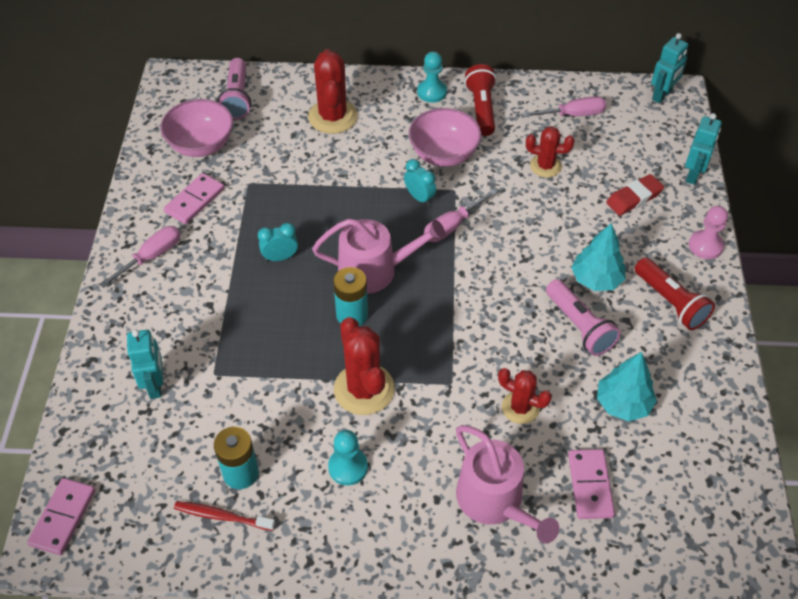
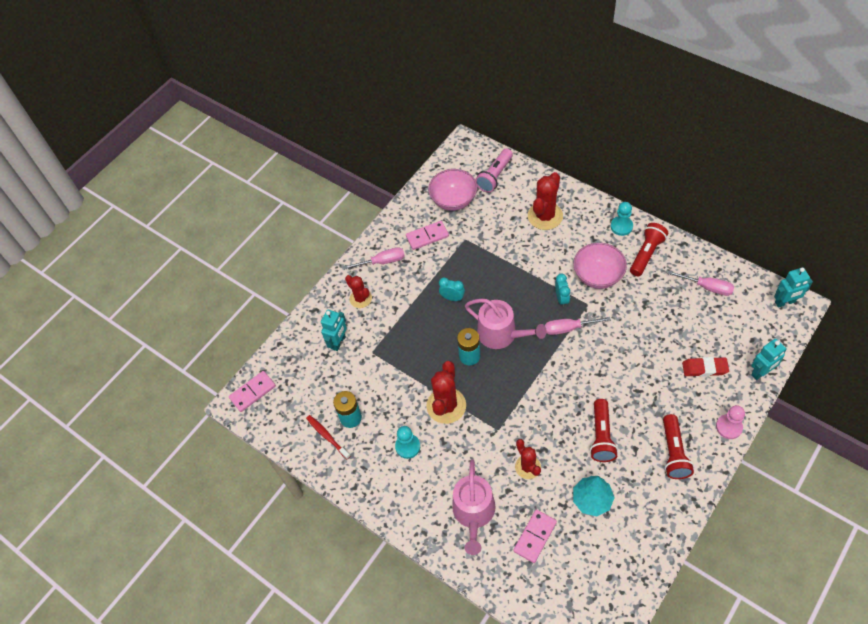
camera: 40 degrees right, 5 degrees up
red cactus [526,126,575,178] -> red cactus moved to [345,275,372,308]
pink flashlight [546,279,620,356] -> red flashlight [590,399,618,462]
turquoise tree [571,223,626,291] -> none

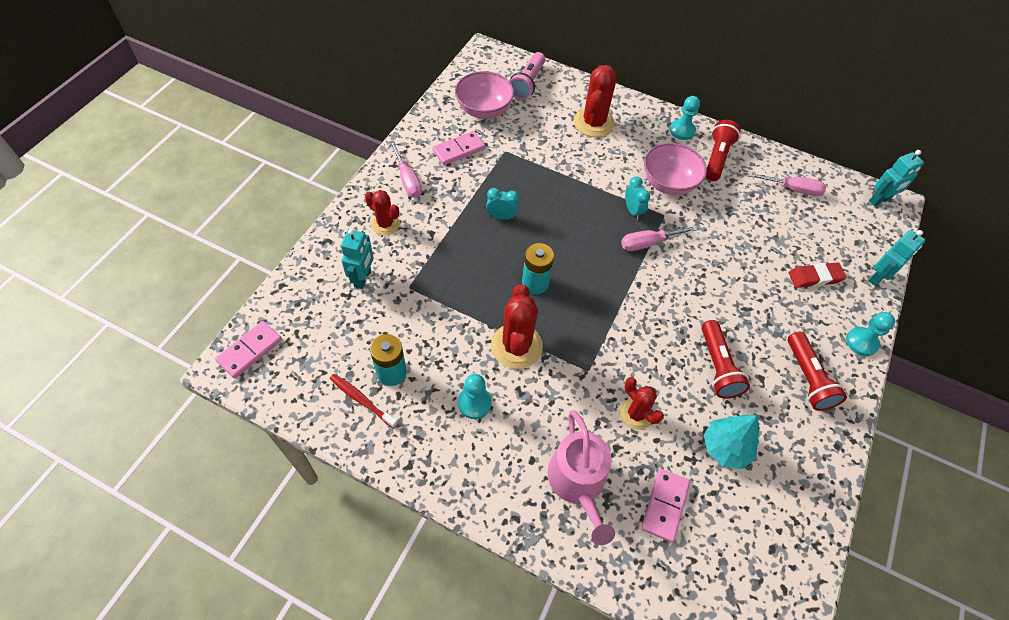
camera: 20 degrees left, 0 degrees up
pink screwdriver [343,247,404,270] -> pink screwdriver turned 90 degrees clockwise [389,140,422,198]
pink watering can [465,299,547,349] -> none
pink pawn [716,405,745,439] -> turquoise pawn [846,312,895,356]

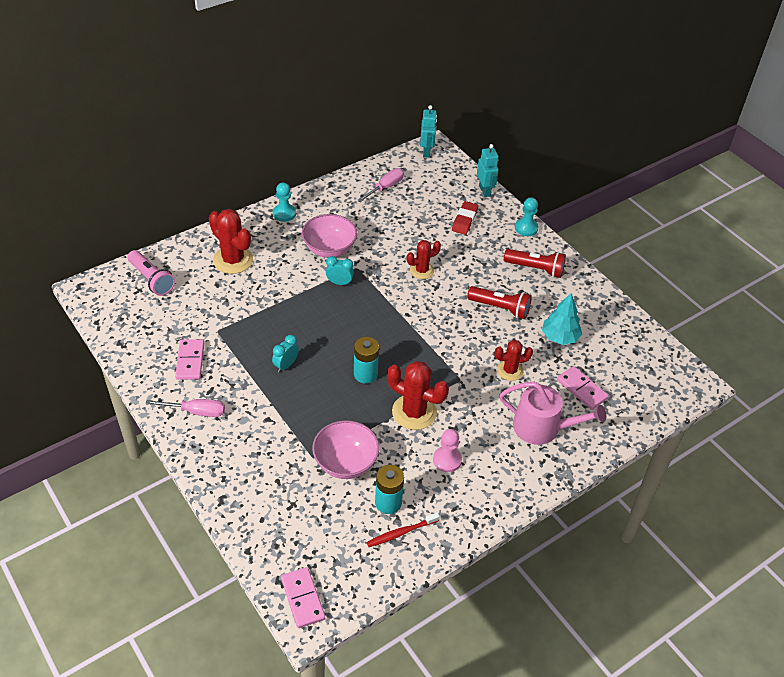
camera: 60 degrees left, 10 degrees down
turquoise robot [341,229,374,289] -> none
red cactus [365,190,400,235] -> red cactus moved to [407,240,441,279]
pink bowl [455,71,514,119] -> pink bowl moved to [312,420,379,479]
turquoise pawn [458,374,492,419] -> pink pawn [433,429,462,472]
pink screwdriver [621,226,698,251] -> none
red flashlight [706,120,741,181] -> none

